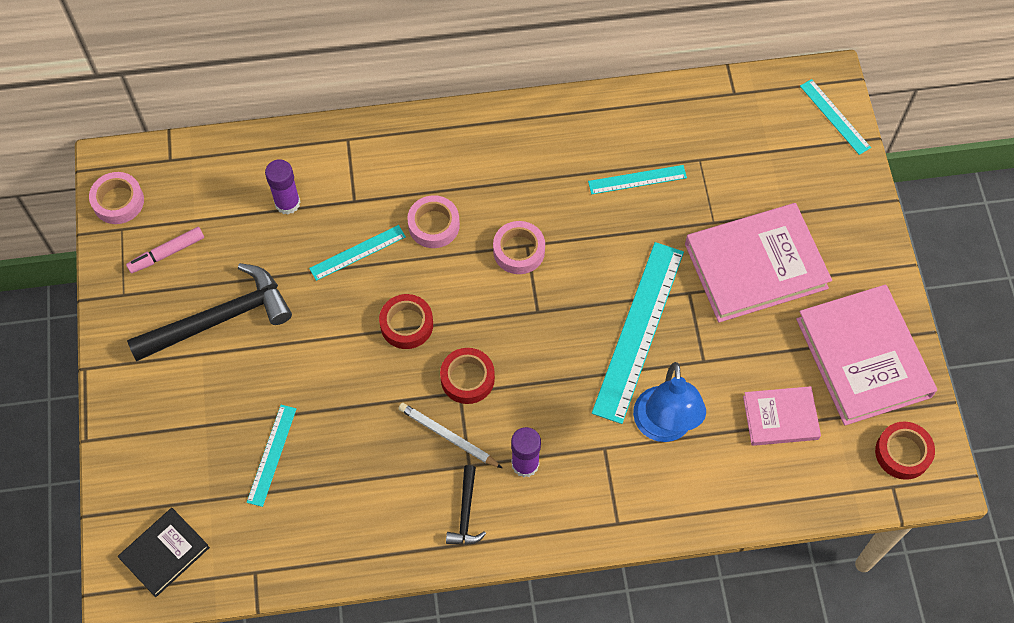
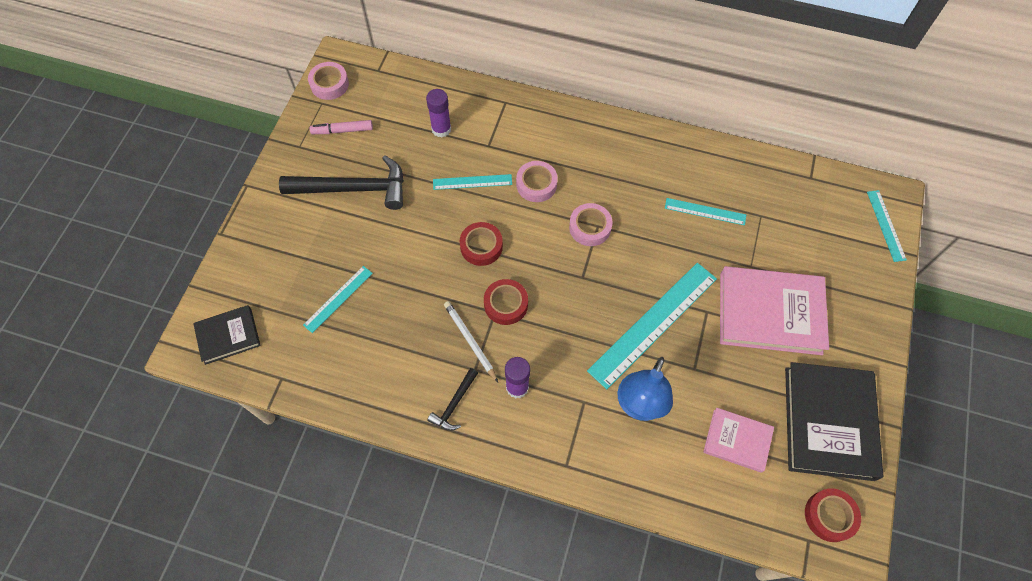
camera: 25 degrees right, 0 degrees up
pink book [796,285,937,425] -> black book [785,362,883,481]

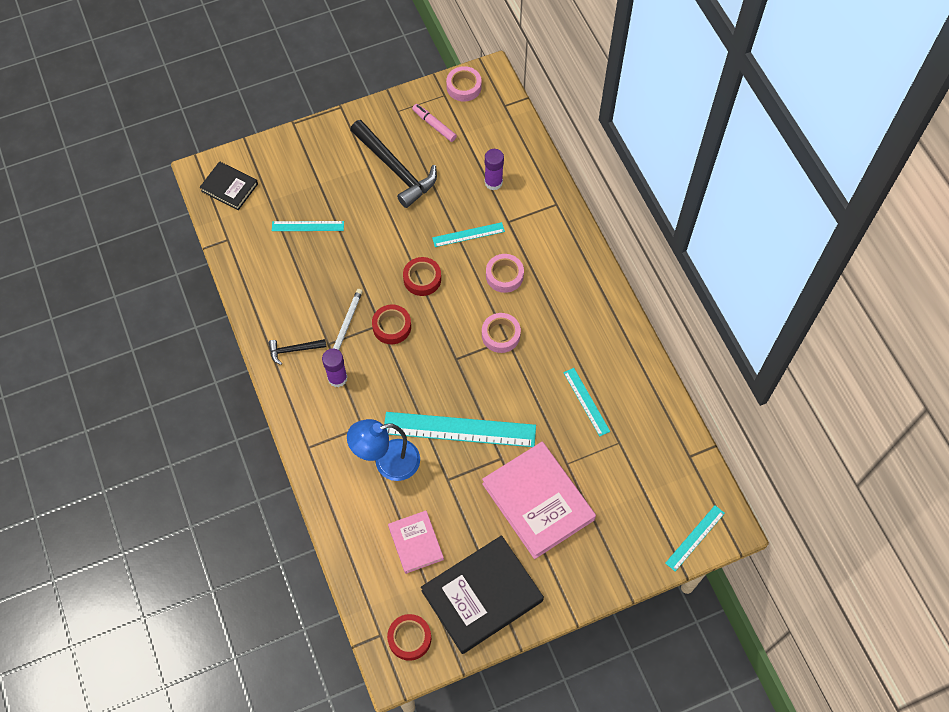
camera: 50 degrees right, 0 degrees up
turquoise ruler [433,174,512,190] -> turquoise ruler turned 60 degrees counterclockwise [432,222,505,247]

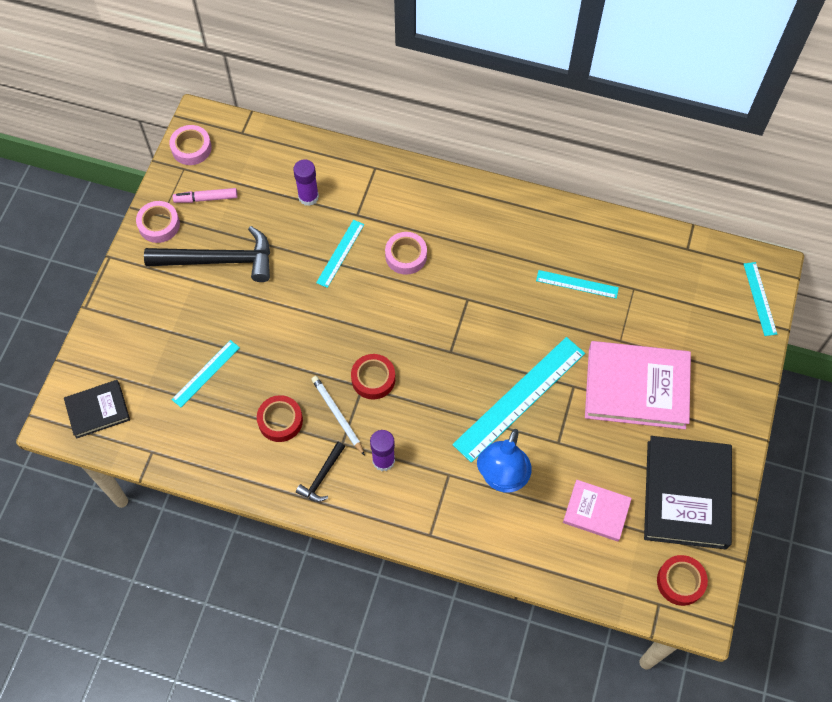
camera: 50 degrees left, 0 degrees up
red tape [403,257,441,296] -> red tape moved to [257,395,303,442]
pink tape [482,313,521,353] -> pink tape moved to [136,201,180,243]

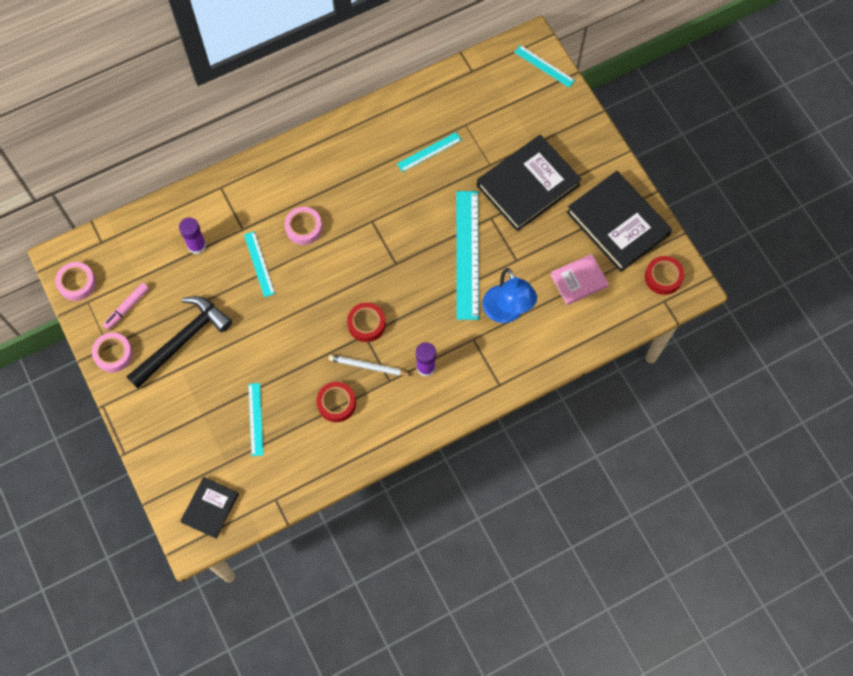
camera: 45 degrees left, 5 degrees up
black hammer [296,442,345,502] -> none
pink book [585,341,691,429] -> black book [477,135,582,231]

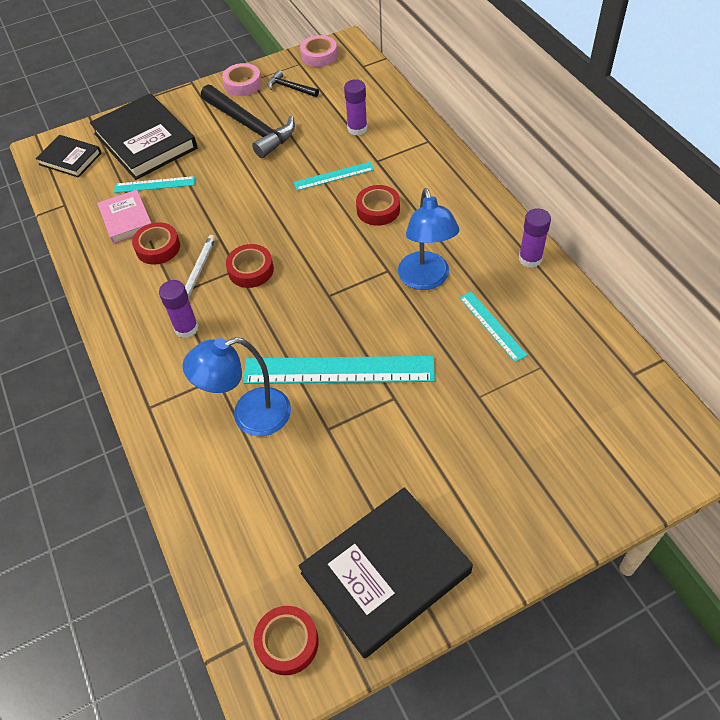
camera: 95 degrees right, 15 degrees down
pink marker [103,283,149,330] -> black hammer [268,70,319,97]
pink tape [284,207,322,245] -> red tape [356,185,400,226]
black book [477,135,582,231] -> black book moved to [90,93,197,180]
turquoise ruler [514,45,575,88] -> none
pink book [550,254,609,305] -> pink book moved to [97,190,151,243]
none -> blue lamp [398,188,460,290]
none -> purple glue stick [519,208,551,268]

